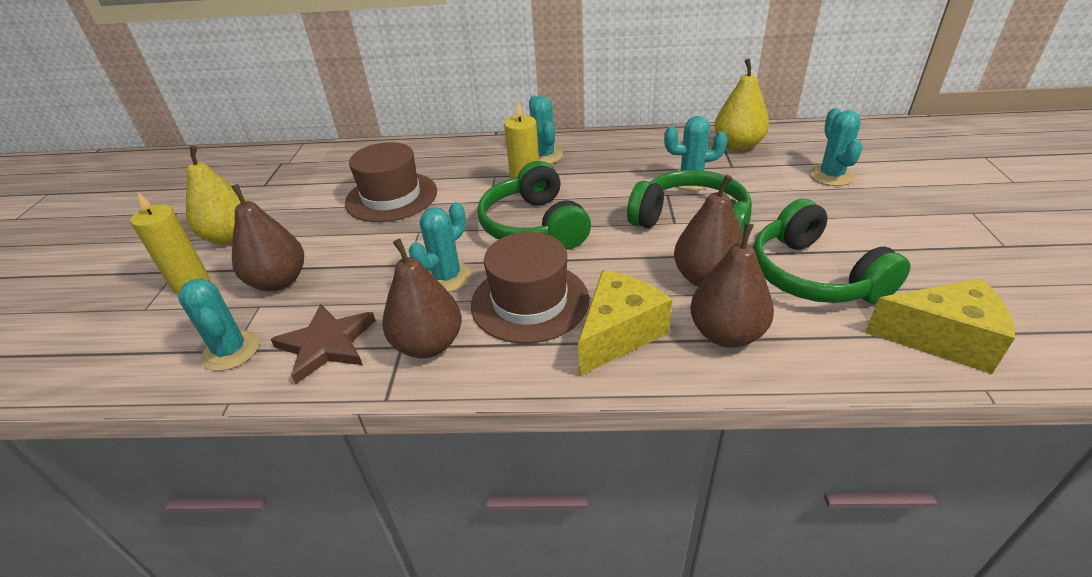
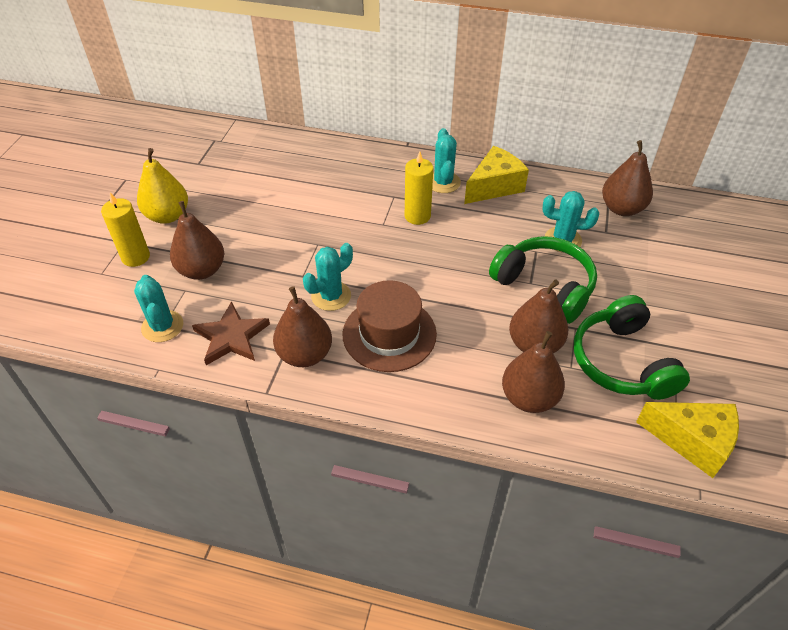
camera: 10 degrees right, 10 degrees up
brown hat [345,142,437,222] -> none
green headphones [477,161,591,250] -> none
yellow cheese [578,270,672,376] -> yellow cheese moved to [464,146,529,204]
yellow pear [714,58,769,151] -> brown pear [602,140,653,216]
turquoise cactus [809,108,863,186] -> none

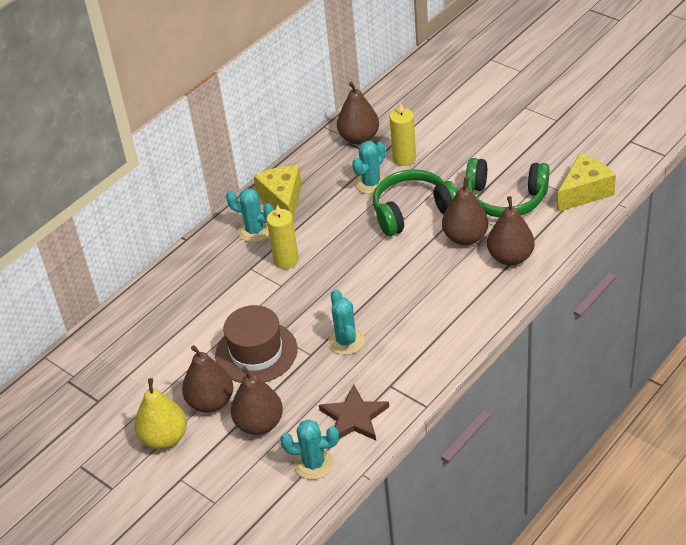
camera: 60 degrees left, 5 degrees down
yellow candle [101,193,150,267] -> yellow candle moved to [390,103,416,166]
brown pear [273,286,332,367] -> brown pear moved to [182,345,233,413]
brown hat [342,280,437,372] -> brown hat moved to [215,305,298,383]

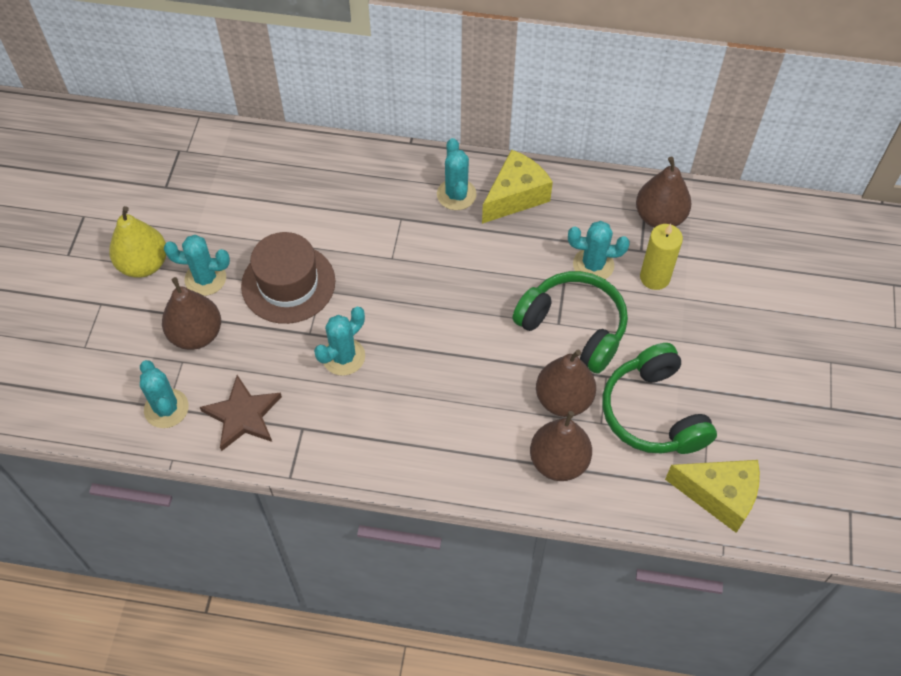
camera: 55 degrees right, 15 degrees up
brown pear [182,345,233,413] -> turquoise cactus [164,235,230,296]
yellow candle [267,204,299,269] -> none

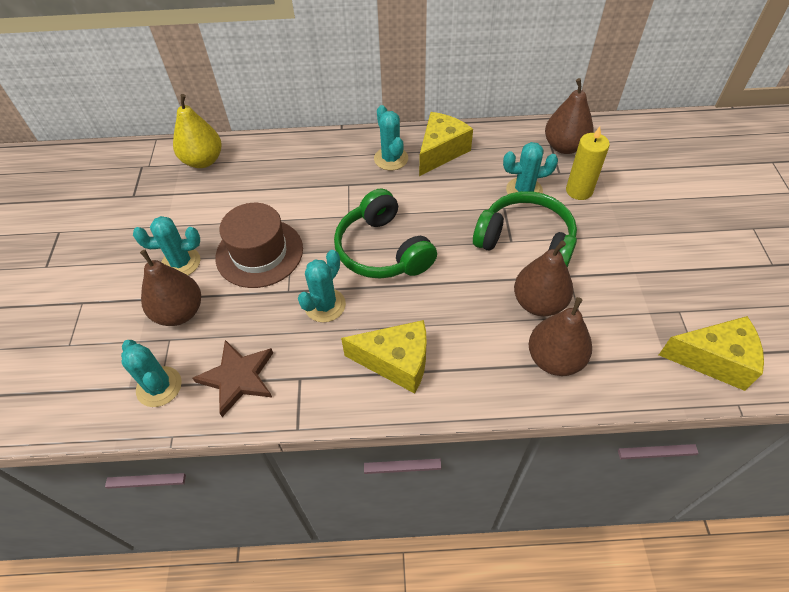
camera: 10 degrees left, 5 degrees down
yellow pear [109,206,166,278] -> yellow pear moved to [173,94,222,168]
green headphones [603,343,717,454] -> green headphones moved to [334,188,437,279]
none -> yellow cheese [341,320,427,394]

